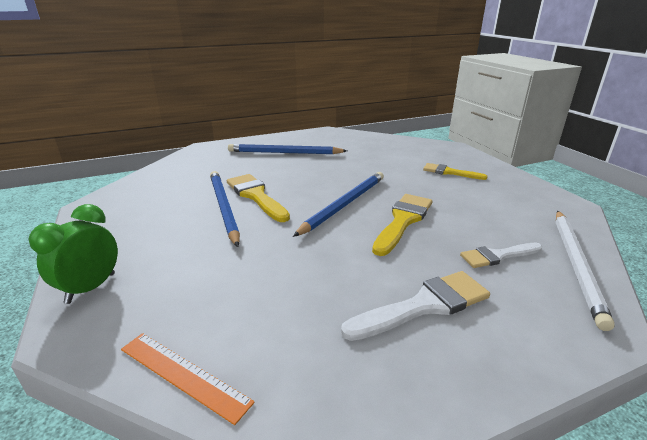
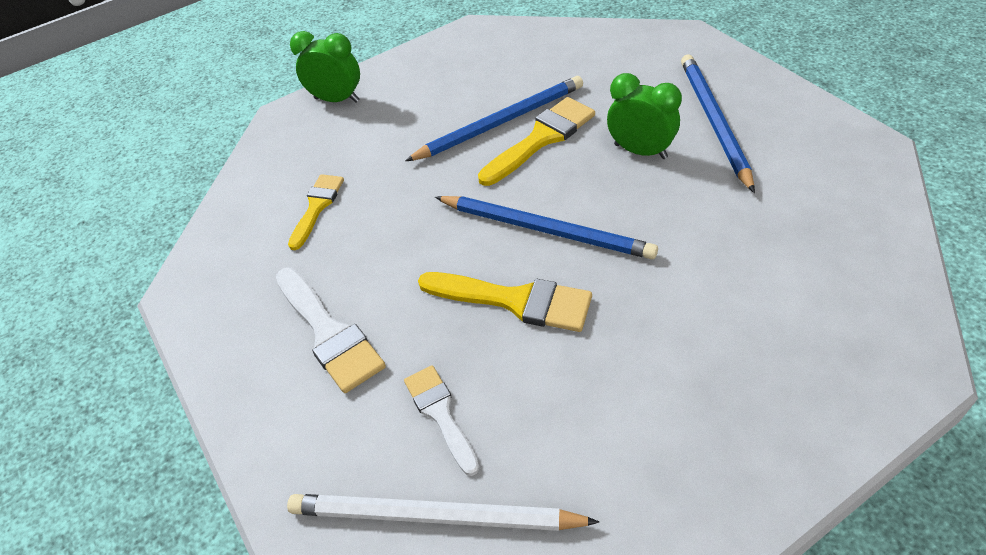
camera: 85 degrees right, 20 degrees up
orange ruler [121,333,255,425] -> none
yellow brush [423,163,488,180] -> yellow brush moved to [288,174,344,250]
none -> green clock [607,73,682,159]

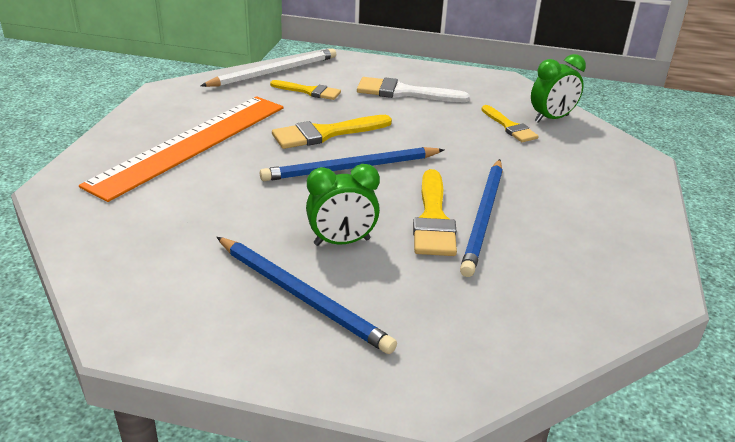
camera: 130 degrees right, 15 degrees down
green clock [290,31,360,102] -> green clock moved to [531,54,586,123]
white brush [404,365,479,476] -> yellow brush [270,80,341,100]
none -> orange ruler [79,97,284,202]

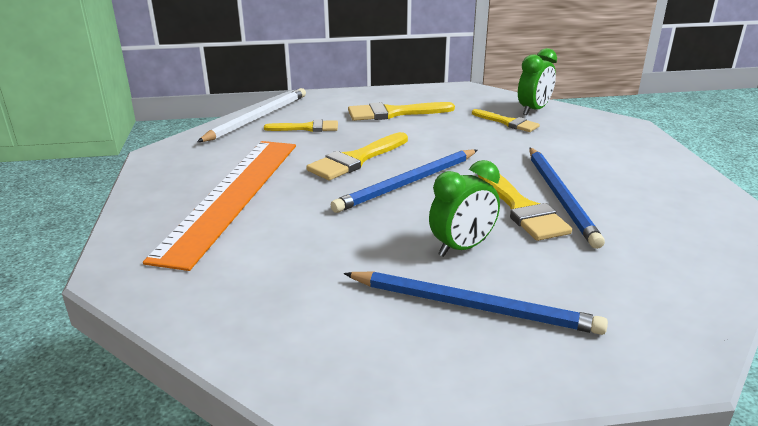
camera: 20 degrees left, 5 degrees down
white brush [357,77,470,102] -> yellow brush [348,102,455,121]

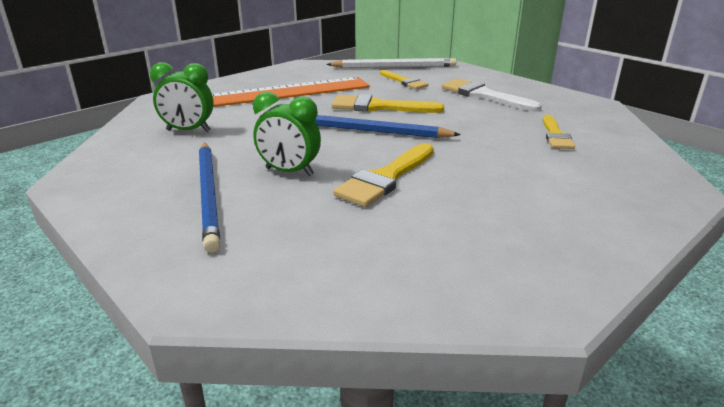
camera: 55 degrees right, 0 degrees up
yellow brush [348,102,455,121] -> white brush [442,79,542,111]
green clock [518,48,557,115] -> green clock moved to [150,62,214,132]
blue pencil [529,148,605,249] -> none

